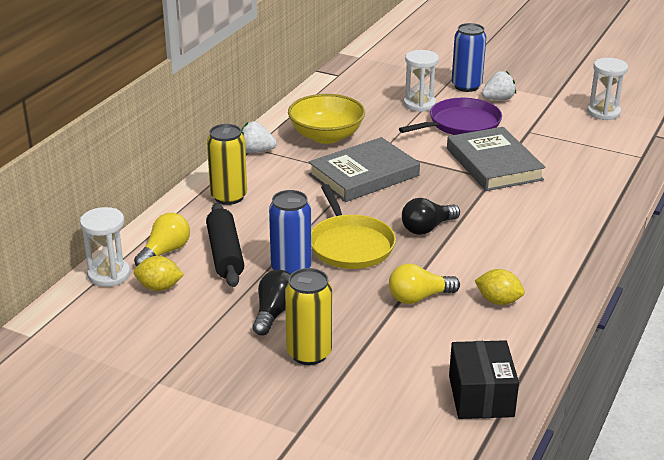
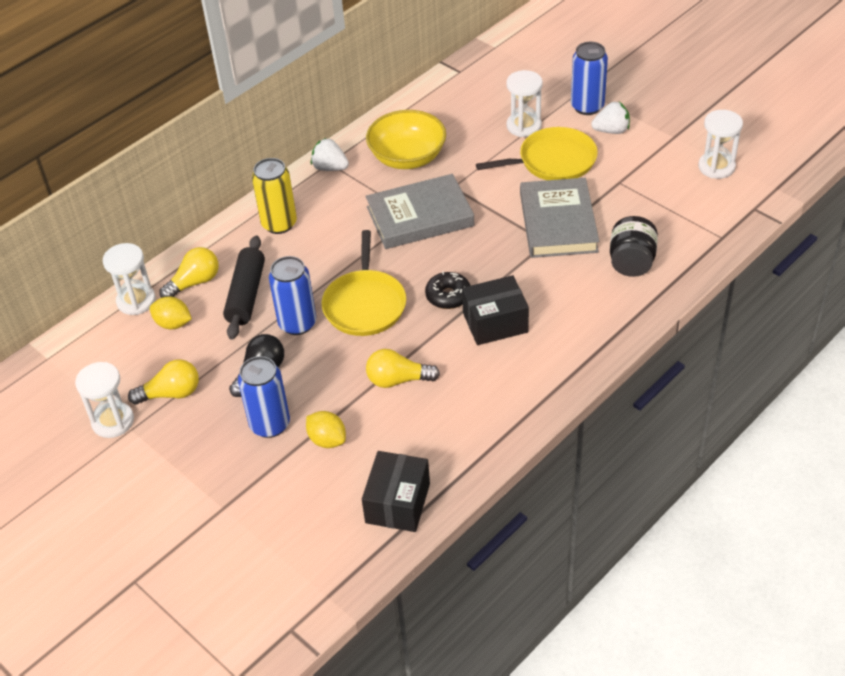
camera: 20 degrees right, 15 degrees up
yellow can [285,268,332,365] -> blue can [238,356,290,438]
purple pan [399,98,502,135] -> yellow pan [476,127,598,180]
black light bulb [402,198,460,235] -> black donut [425,271,471,309]
yellow lemon [474,269,525,305] -> yellow lemon moved to [306,411,346,448]
none -> white hourglass [75,362,134,438]
none -> yellow light bulb [128,359,199,405]
none -> black box [462,275,529,345]
none -> black jar [610,216,658,277]

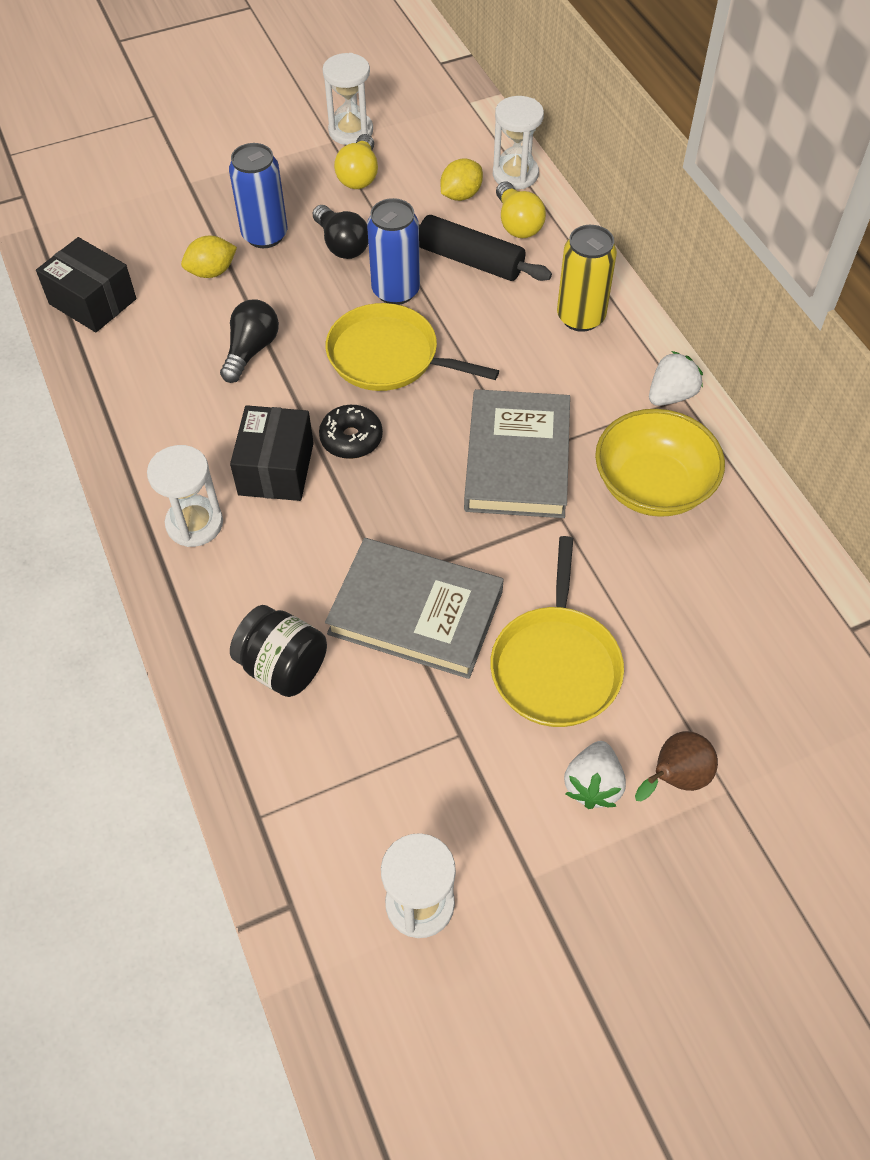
camera: 110 degrees right, 10 degrees up
yellow light bulb [366,349,440,388] -> black light bulb [220,299,279,383]
white hourglass [506,70,543,137] -> white hourglass moved to [147,445,223,547]
blue can [571,42,608,115] -> brown pear [635,731,718,801]

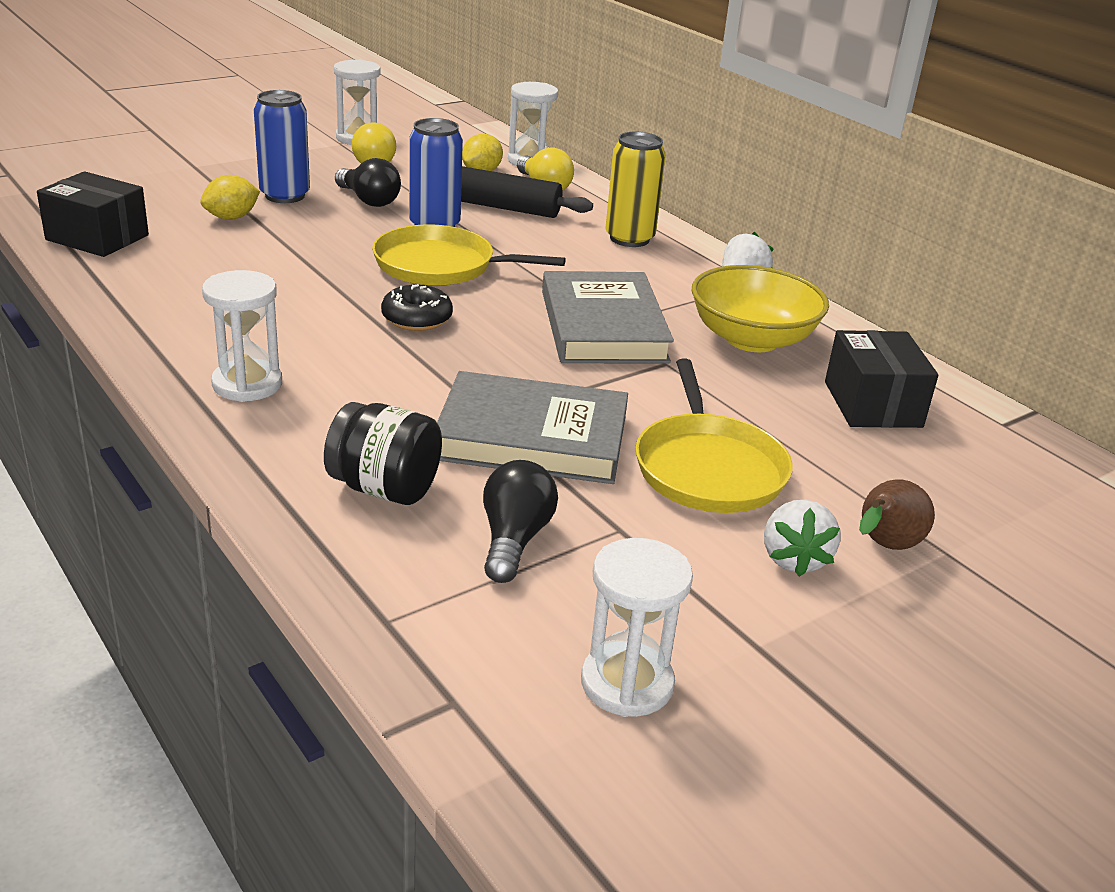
camera: 15 degrees left, 25 degrees down
black light bulb [220,299,279,383] -> black light bulb moved to [483,460,558,583]
black box [230,405,314,501] -> black box moved to [825,330,938,428]

